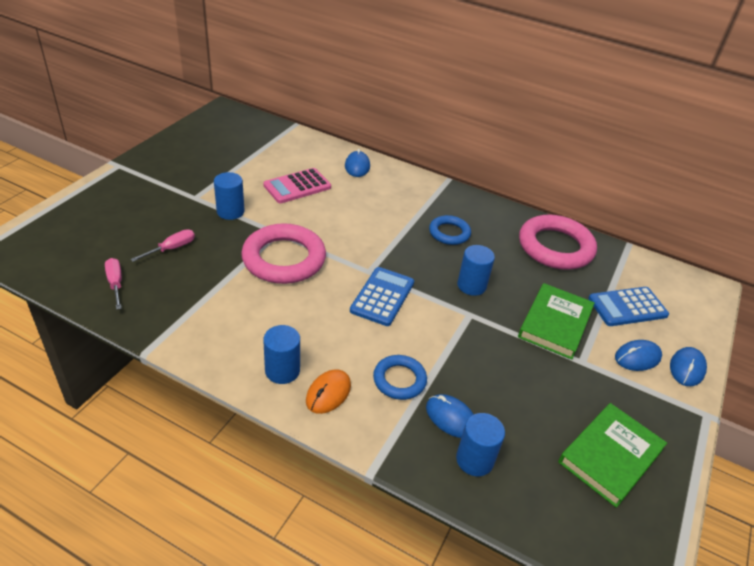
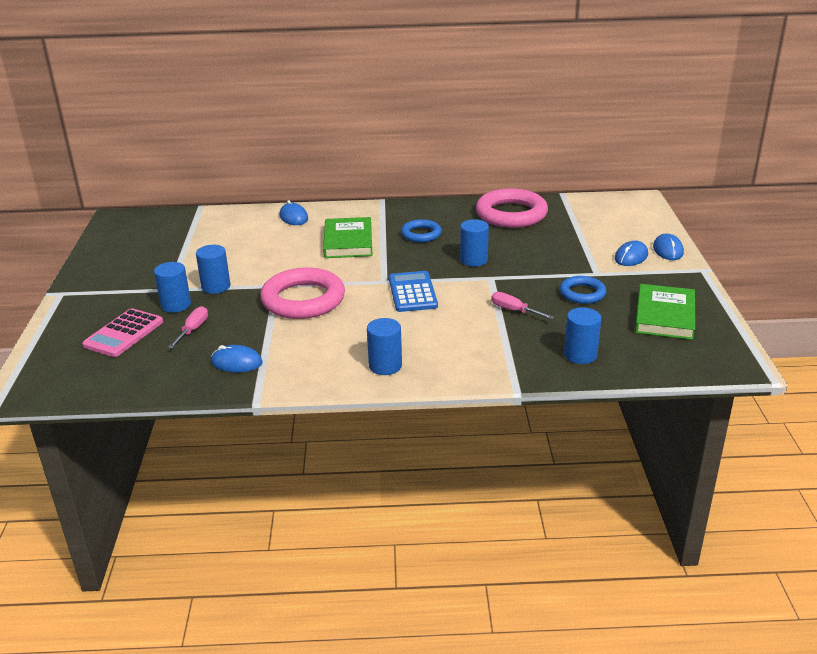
camera: 25 degrees left, 10 degrees down
pink screwdriver [105,258,122,310] -> pink screwdriver moved to [491,292,554,319]
pink calculator [263,168,331,204] -> pink calculator moved to [82,308,163,357]
orange mouse [306,369,351,414] -> none
blue ring [373,355,427,400] -> blue ring moved to [560,276,606,304]
blue mouse [426,394,474,438] -> blue mouse moved to [211,345,263,373]
green book [518,283,595,360] -> green book moved to [323,217,373,258]
blue calculator [588,287,669,326] -> none
none -> blue cylinder [154,262,191,313]

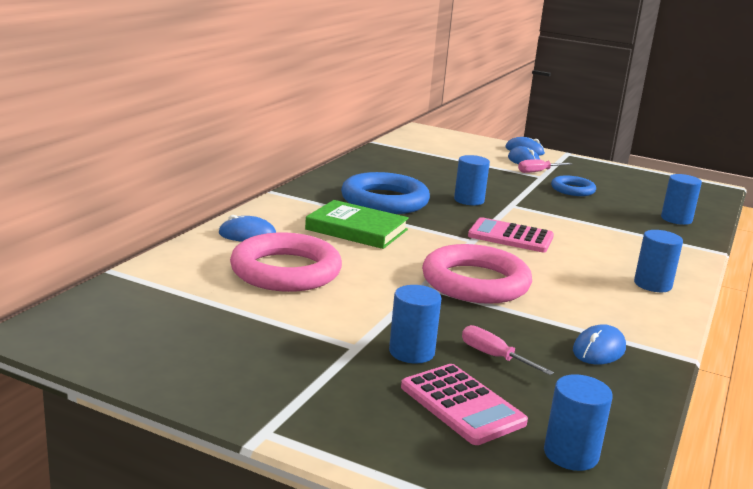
camera: 65 degrees left, 10 degrees down
blue cylinder [196,245,231,294] -> blue cylinder moved to [544,374,613,471]
blue calculator [389,271,438,312] -> pink calculator [468,217,554,252]
blue ring [401,219,442,242] -> blue ring [341,172,430,214], size x1.82
pink ring [476,188,548,228] -> pink ring moved to [230,233,342,292]
pink screwdriver [491,292,554,319] -> pink screwdriver moved to [518,159,572,173]
green book [635,284,695,340] -> none

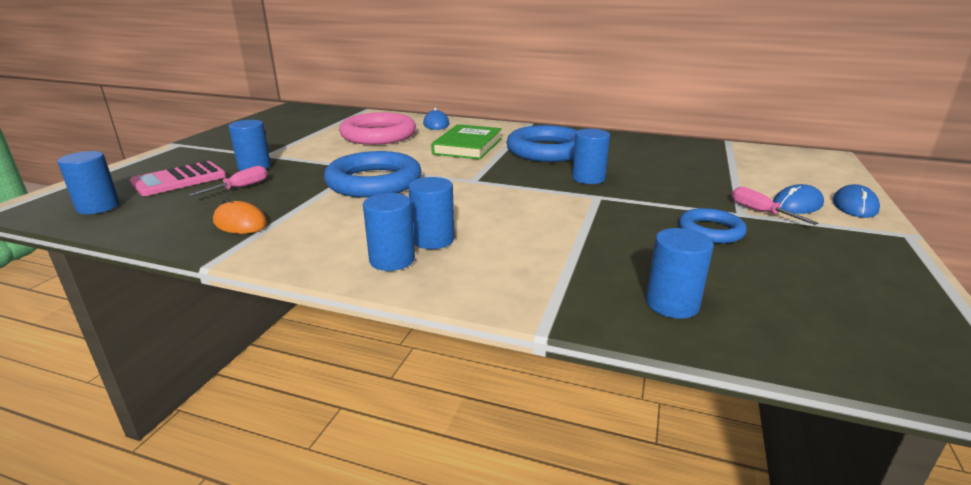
camera: 85 degrees right, 5 degrees up
pink ring [422,244,532,304] -> blue ring [324,151,422,198]
pink calculator [468,217,554,252] -> none
blue mouse [573,324,626,365] -> orange mouse [213,198,267,234]
none -> blue cylinder [408,177,454,249]

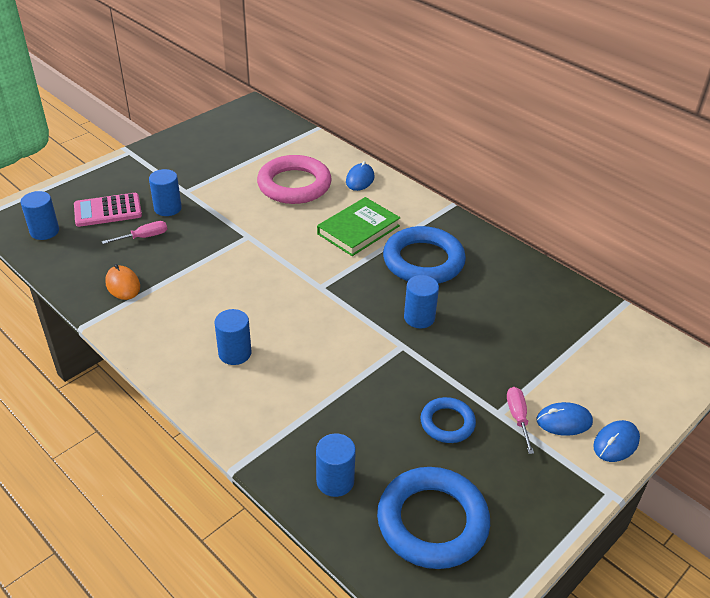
camera: 25 degrees right, 15 degrees up
blue ring [324,151,422,198] -> blue ring moved to [377,467,490,569]
blue cylinder [363,193,415,271] -> none

